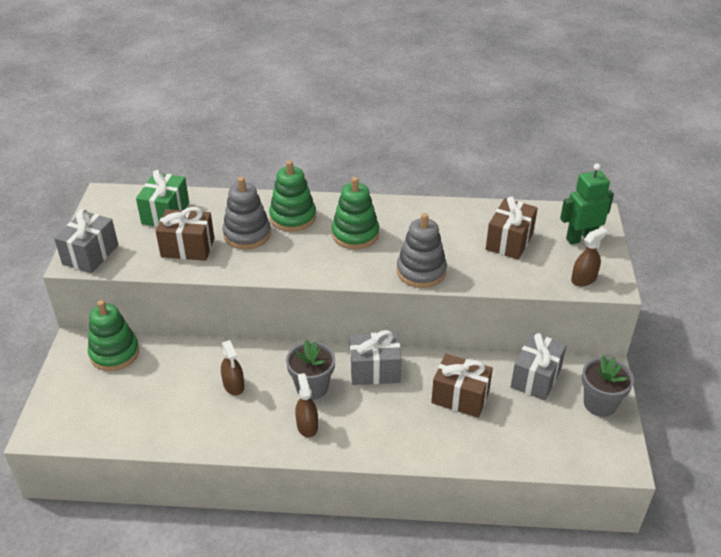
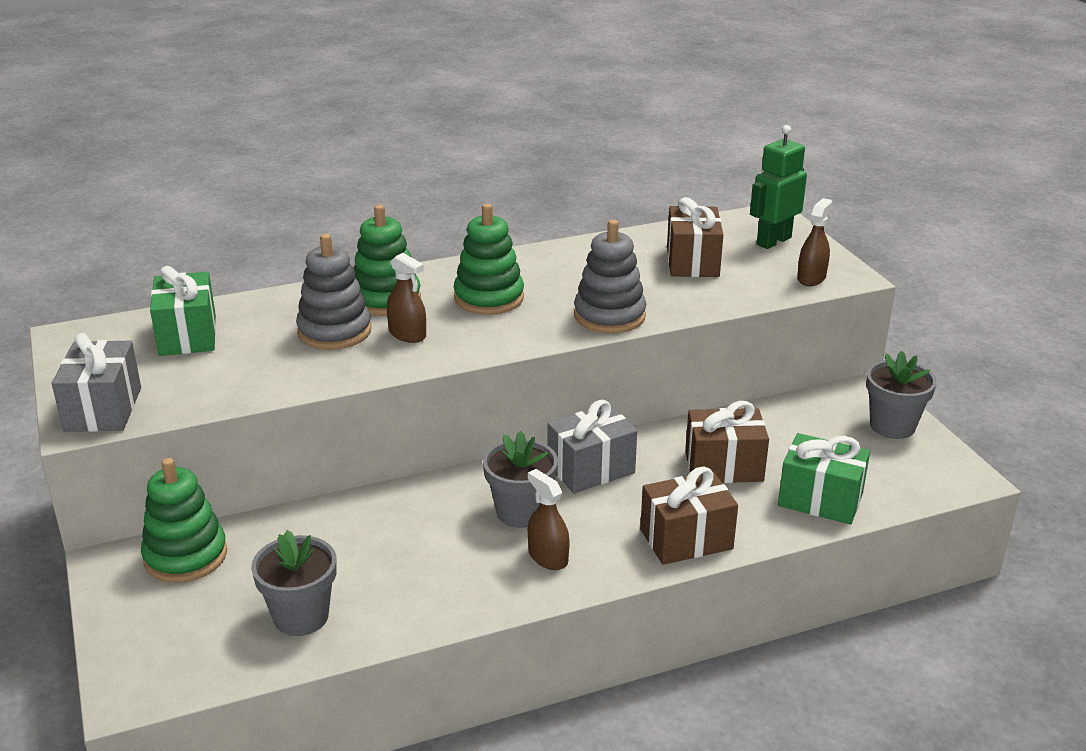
camera: 25 degrees left, 10 degrees down
brown gift [156,207,215,261] -> brown gift moved to [640,467,738,565]
brown spray bottle [221,340,244,395] -> brown spray bottle moved to [387,253,426,343]
grey gift [511,333,566,401] -> none
none -> grey flower pot [251,530,337,636]
none -> green gift [778,433,870,525]

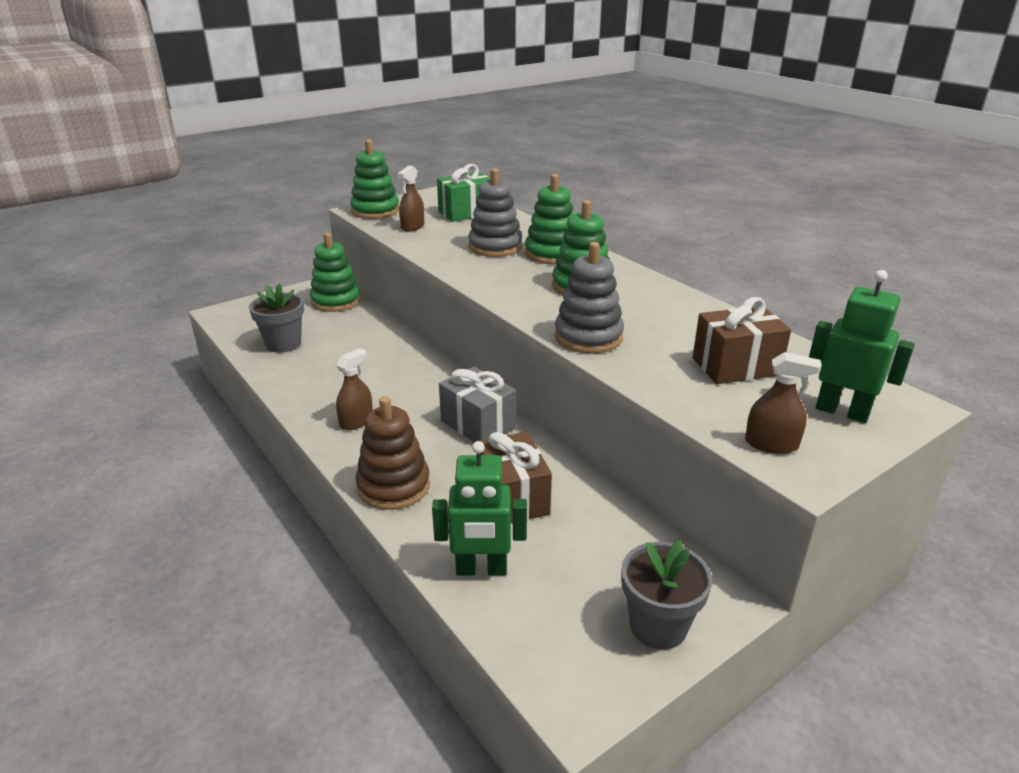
camera: 75 degrees right, 0 degrees up
grey gift [52,333,141,432] -> green stacking toy [350,139,399,219]
brown spray bottle [387,253,426,343] -> brown spray bottle moved to [397,166,424,232]
grey flower pot [483,431,558,528] -> none
brown gift [640,467,738,565] -> brown stacking toy [356,396,430,510]
green gift [778,433,870,525] -> green robot [432,441,527,576]

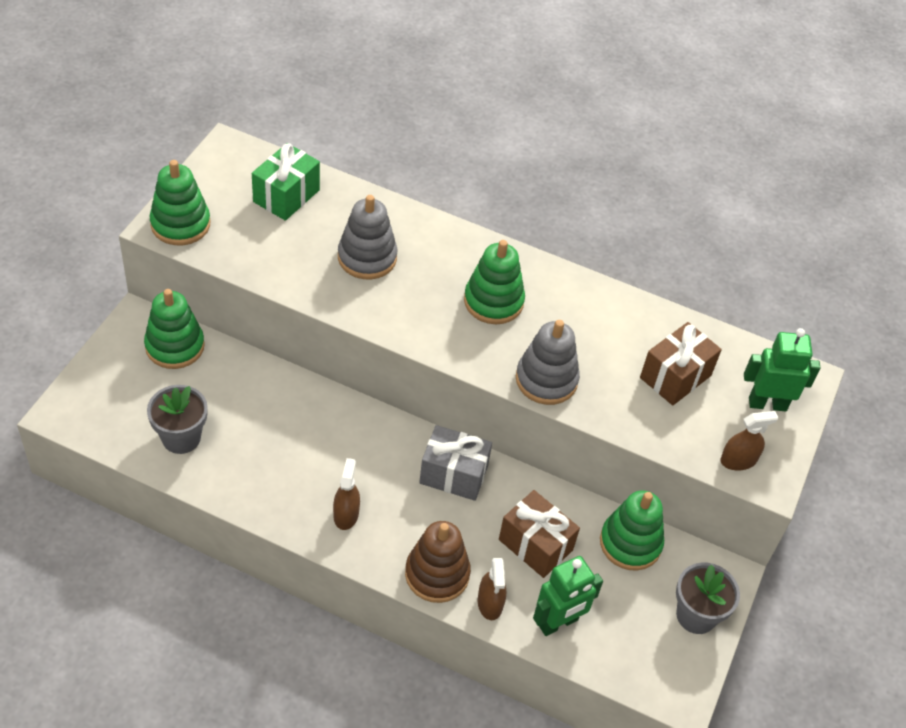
camera: 35 degrees left, 20 degrees up
brown spray bottle [397,166,424,232] -> brown spray bottle moved to [478,558,506,620]
green stacking toy [525,174,573,264] -> green stacking toy moved to [600,490,664,571]

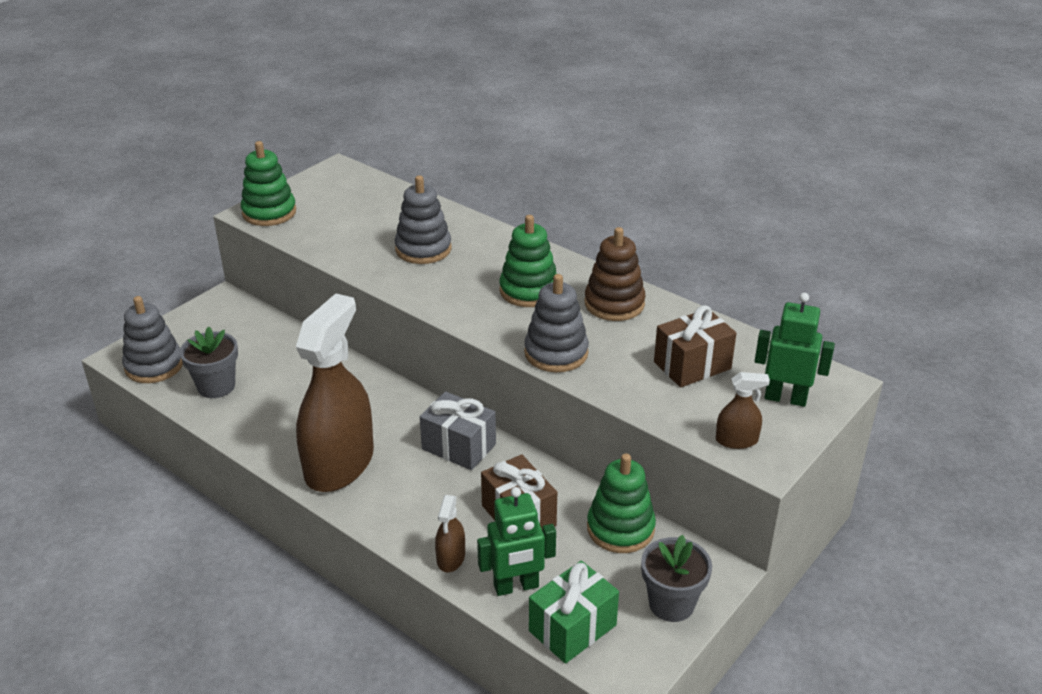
camera: 20 degrees right, 15 degrees down
green stacking toy [144,289,205,369] -> none
green gift [252,143,320,221] -> green gift moved to [529,561,619,664]
brown spray bottle [333,458,360,530] -> brown spray bottle [296,293,374,492], size x2.40
brown stacking toy [405,521,471,603] -> brown stacking toy moved to [585,227,646,321]
none -> grey stacking toy [122,296,183,383]

